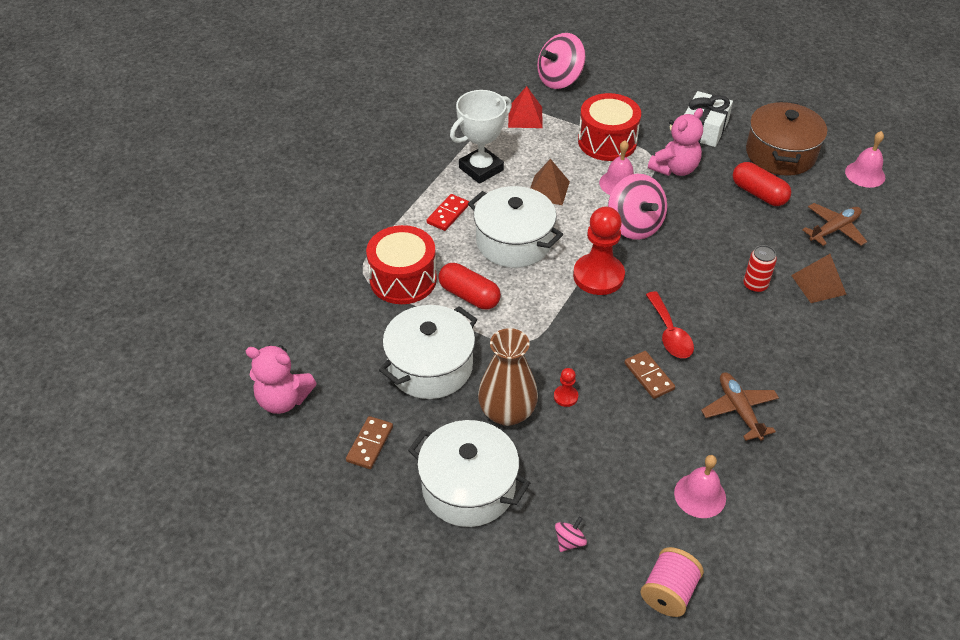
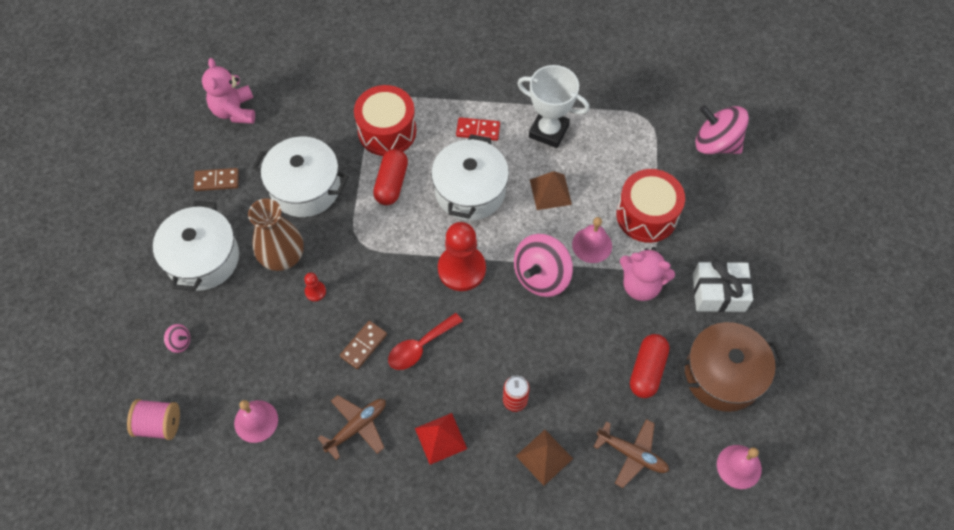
camera: 65 degrees right, 15 degrees up
red pyramid [508,86,543,128] -> red pyramid moved to [415,413,467,465]

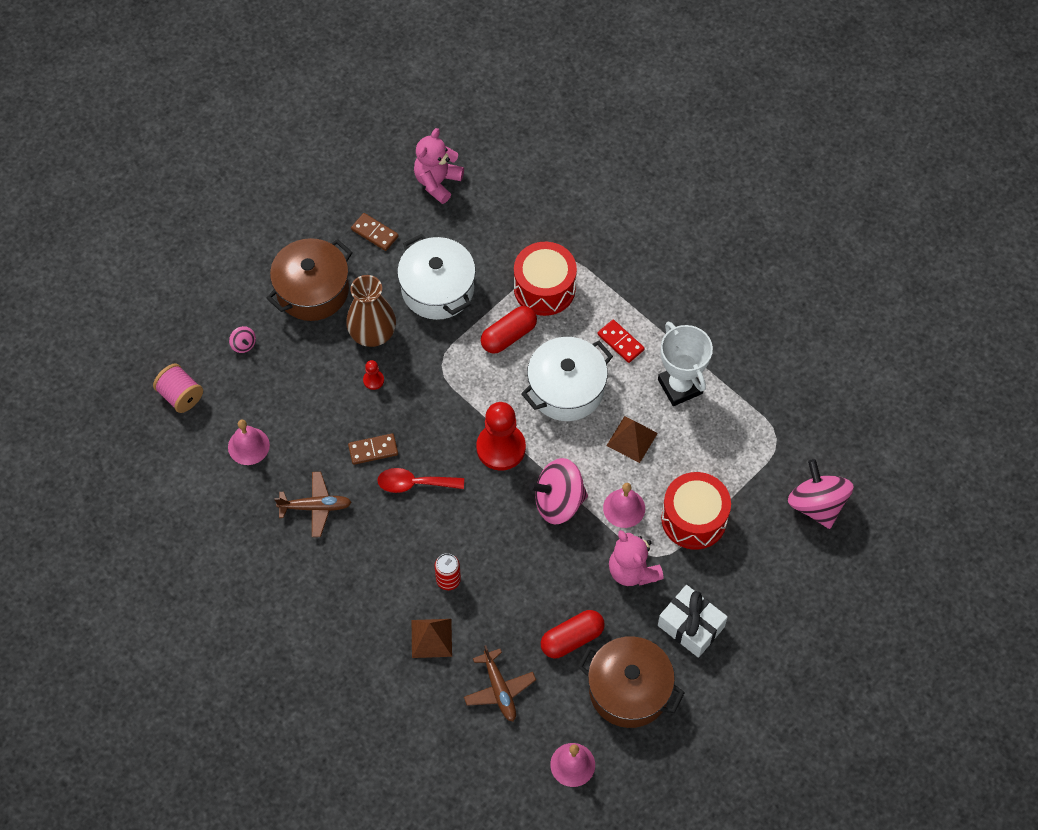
camera: 40 degrees right, 0 degrees up
white pot [153,201,239,291] -> brown pot [267,238,353,321]
red pyramid [415,413,467,465] -> none

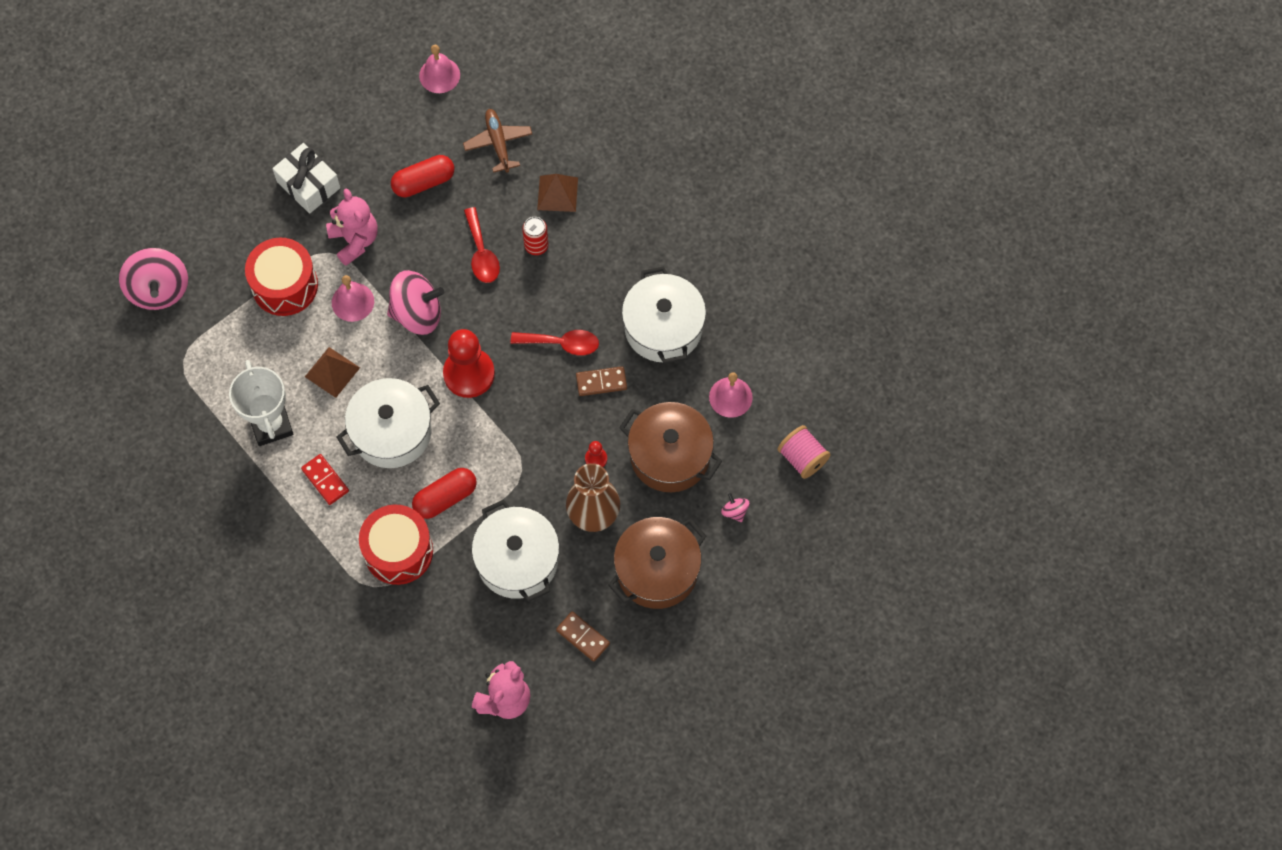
camera: 175 degrees left, 5 degrees up
brown plane [275,472,352,537] -> white pot [622,266,706,364]
brown pot [578,636,685,728] -> brown pot moved to [619,402,722,492]
none -> red spoon [464,207,500,283]

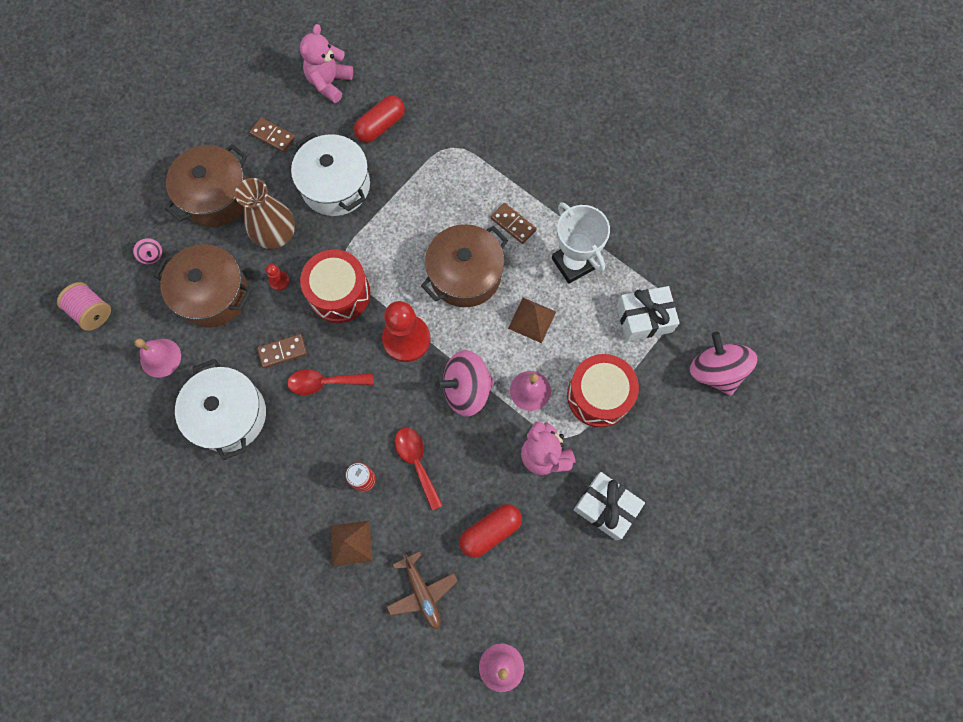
camera: 170 degrees right, 5 degrees up
red domino [301,454,349,505] -> brown domino [491,203,537,244]
white pot [337,378,440,468] -> brown pot [421,224,508,307]
red drum [359,505,433,585] -> red drum moved to [300,249,370,323]
red capsule [412,468,477,519] -> red capsule moved to [354,95,405,143]
none -> white gift [617,286,680,341]

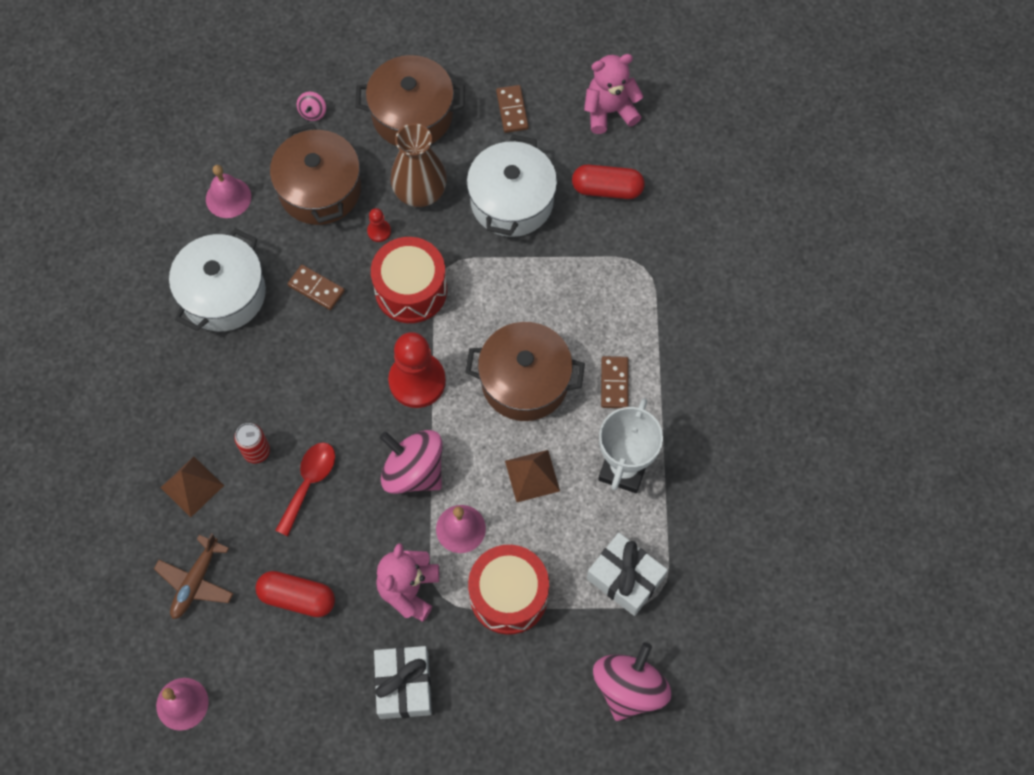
camera: 50 degrees right, 5 degrees down
pink spool [57,282,111,331] -> none
red spoon [287,369,373,395] -> none

